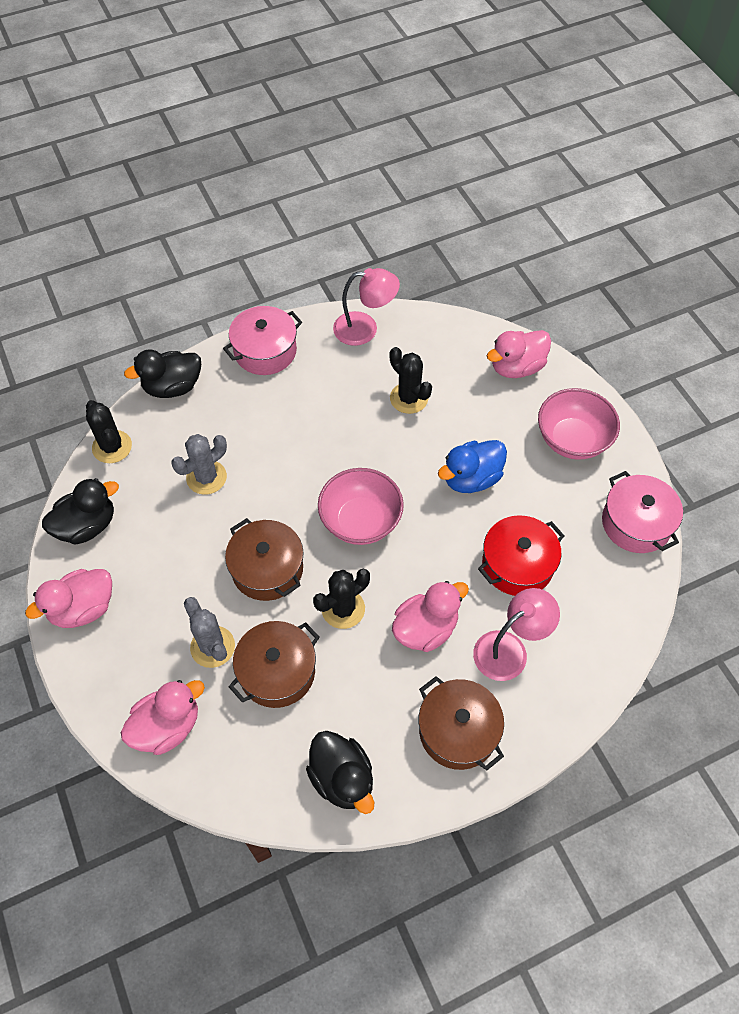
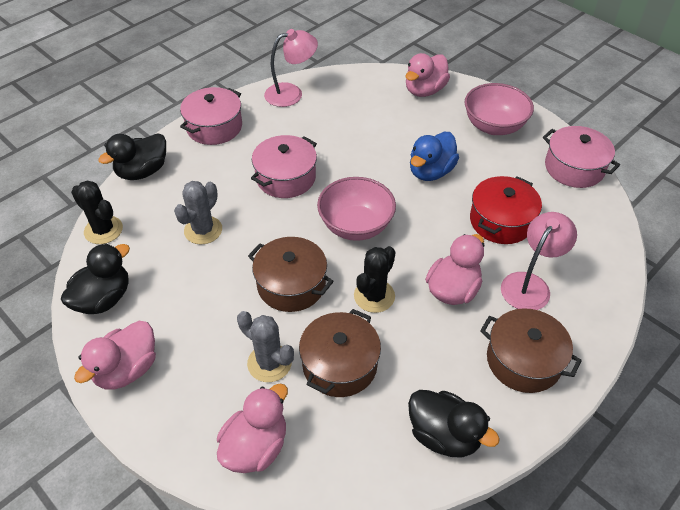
camera: 20 degrees left, 10 degrees down
black cactus [390,347,432,414] -> none
none -> pink pot [251,135,317,198]

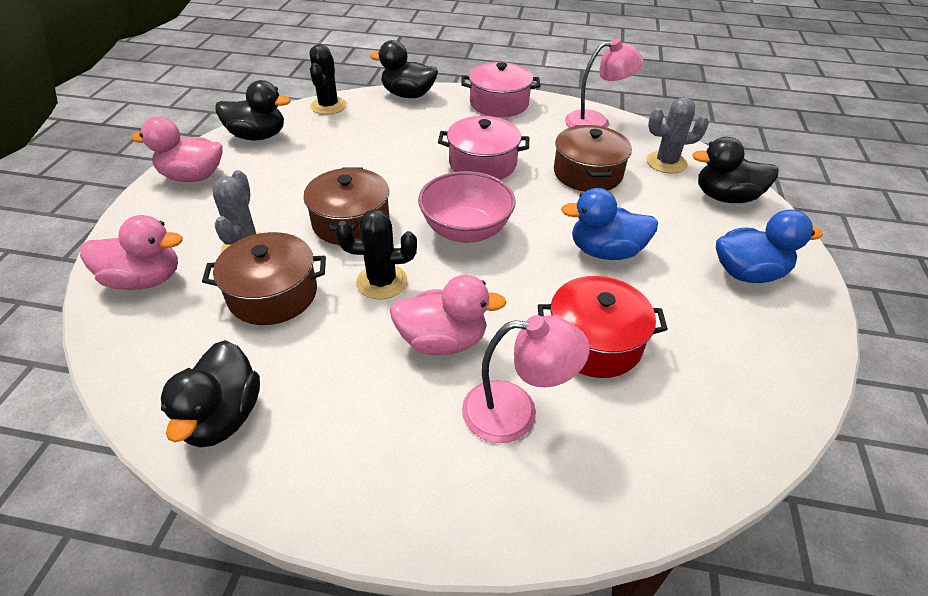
camera: 55 degrees right, 5 degrees down
grey cactus [174,181,222,245] -> grey cactus moved to [646,97,709,174]
pink lamp [264,29,318,107] -> pink lamp turned 45 degrees counterclockwise [565,38,643,128]
pink duck [406,53,450,97] -> black duck [692,137,779,203]
pink bowl [465,83,534,135] -> blue duck [716,209,823,283]
brown pot [480,308,582,393] -> brown pot moved to [554,125,632,192]
pink pot [543,126,620,188] -> none

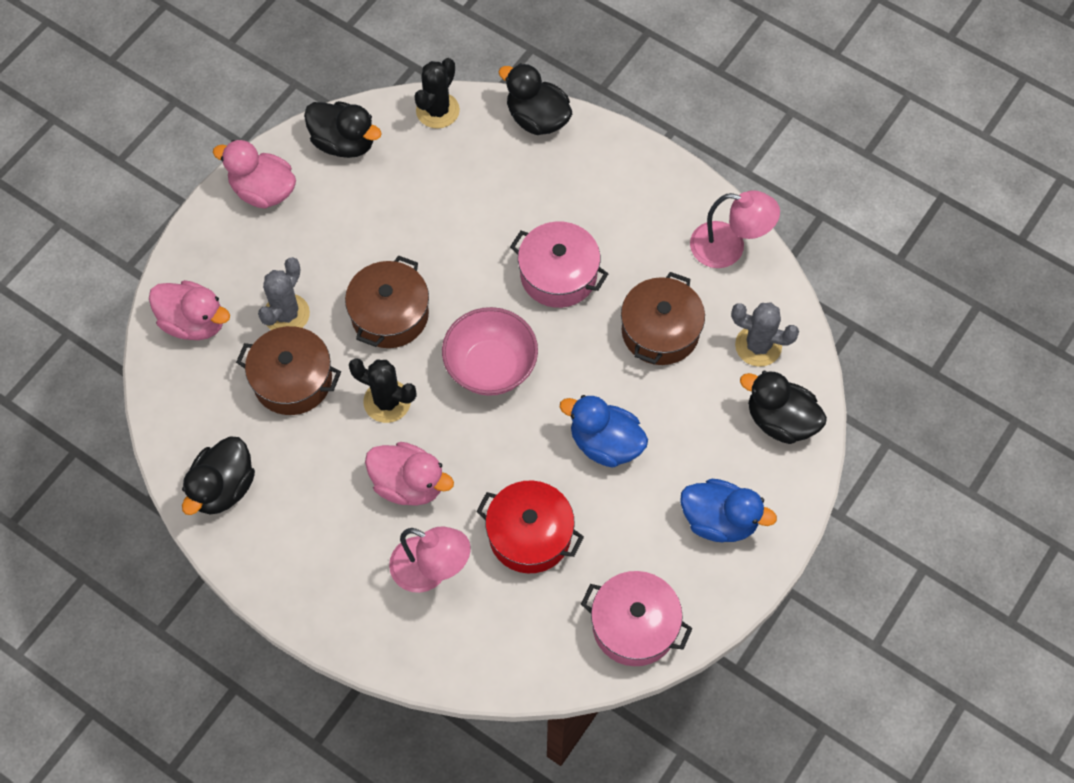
camera: 25 degrees right, 20 degrees up
pink pot [461,62,541,117] -> pink pot moved to [581,571,693,666]

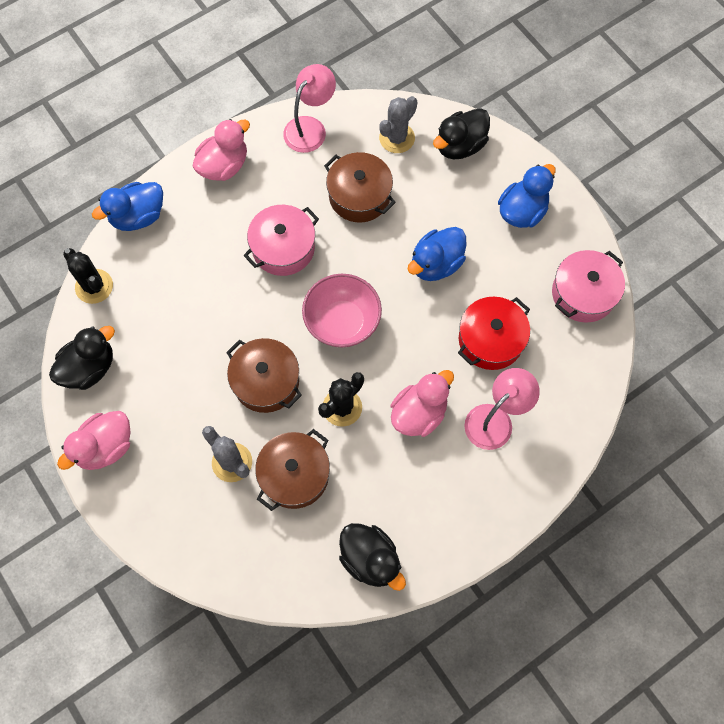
camera: 70 degrees left, 5 degrees up
pink duck [149,280,230,340] -> pink duck moved to [192,119,250,181]
black duck [499,63,572,135] -> blue duck [92,182,163,231]

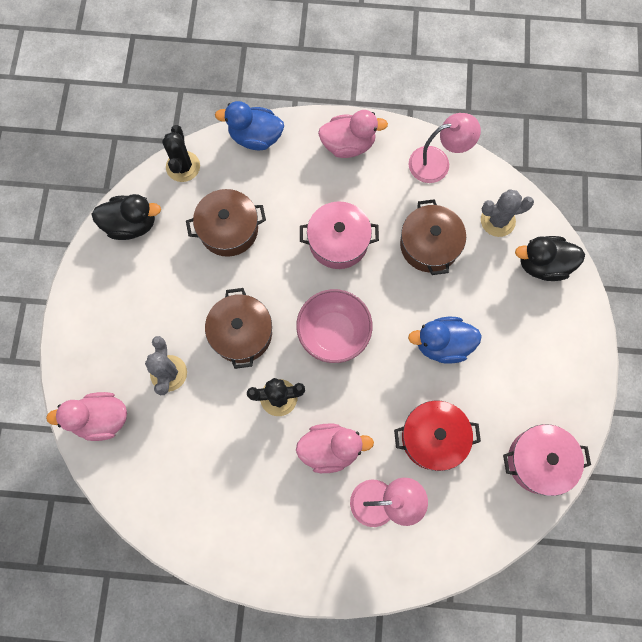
camera: 40 degrees right, 5 degrees up
pink duck [57,411,130,470] -> pink duck moved to [46,392,127,441]
brown pot [255,429,330,511] -> brown pot moved to [186,189,266,257]
black duck [339,523,406,591] -> none
blue duck [498,164,556,228] -> none

